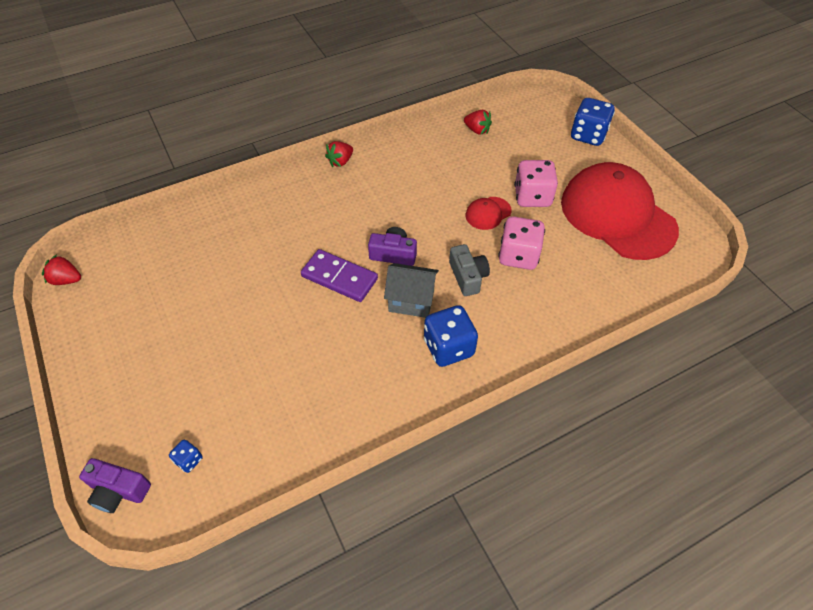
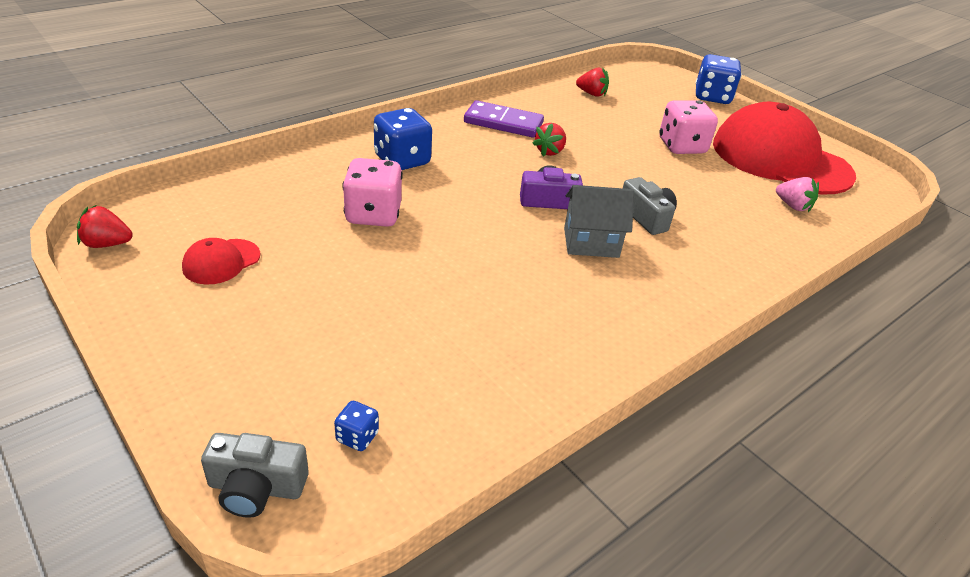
camera: 15 degrees left, 15 degrees down
purple camera [79,458,151,513] -> grey camera [201,433,309,518]
purple domino [301,249,378,302] -> purple domino moved to [464,100,544,138]
red strawberry [325,141,353,167] -> red strawberry moved to [532,123,566,157]
blue dice [424,305,478,367] -> blue dice moved to [374,108,432,170]
red cap [466,197,512,230] -> red cap moved to [182,238,261,285]
pink dice [498,216,545,270] -> pink dice moved to [342,158,403,227]
none -> pink strawberry [776,177,819,212]

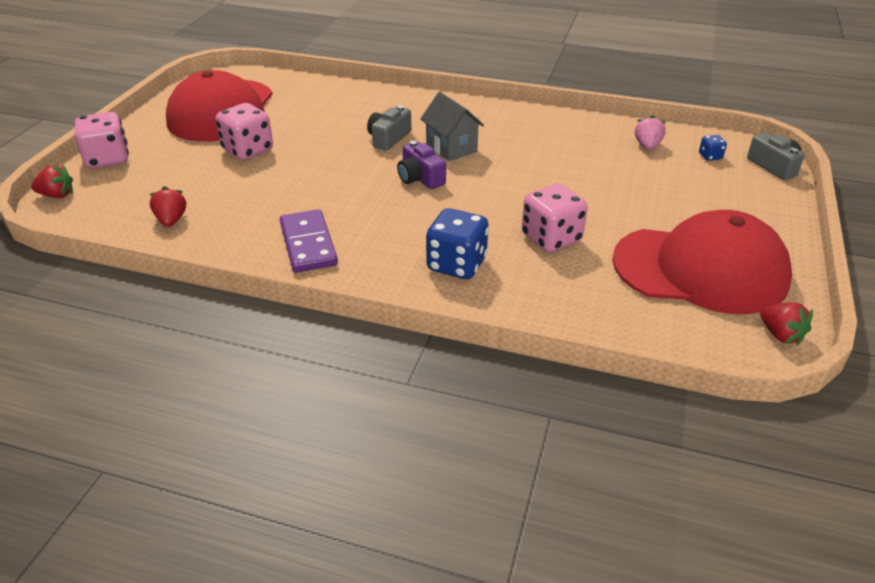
camera: 120 degrees left, 0 degrees up
red cap [182,238,261,285] -> red cap [612,210,792,314], size x2.49
red strawberry [532,123,566,157] -> red strawberry moved to [31,165,73,198]
blue dice [695,54,742,104] -> pink dice [75,112,129,169]
pink strawberry [776,177,819,212] -> pink strawberry moved to [635,115,666,150]

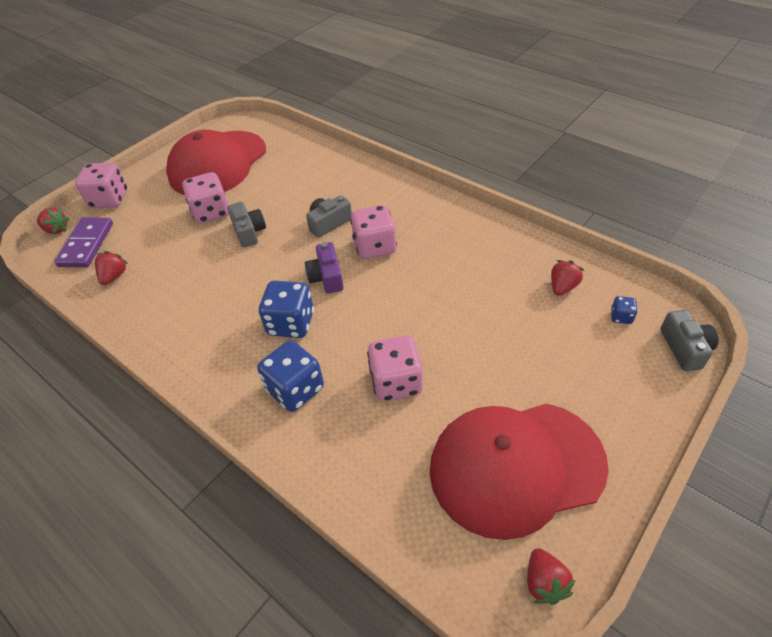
camera: 25 degrees right, 10 degrees up
purple domino [280,209,338,273] -> purple domino moved to [54,218,113,267]
grey house [420,92,484,161] -> pink dice [350,205,397,259]
red cap [612,210,792,314] -> red cap turned 135 degrees clockwise [430,403,609,540]
pink strawberry [635,115,666,150] -> red strawberry [551,260,584,296]
none -> grey camera [227,202,266,248]
none -> blue dice [258,281,314,338]

